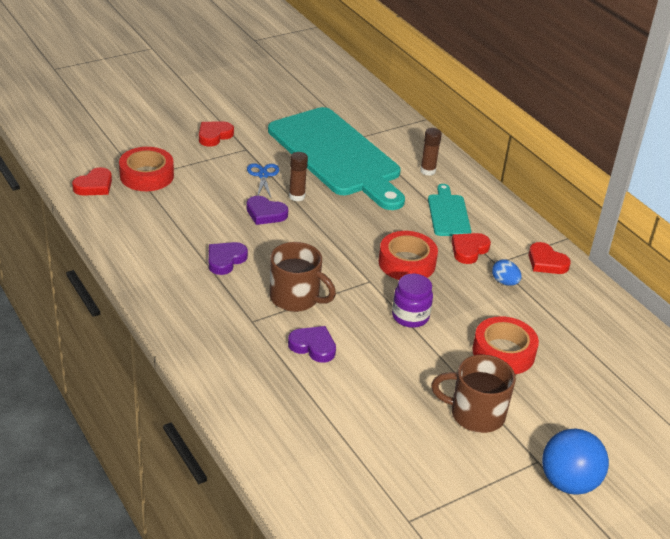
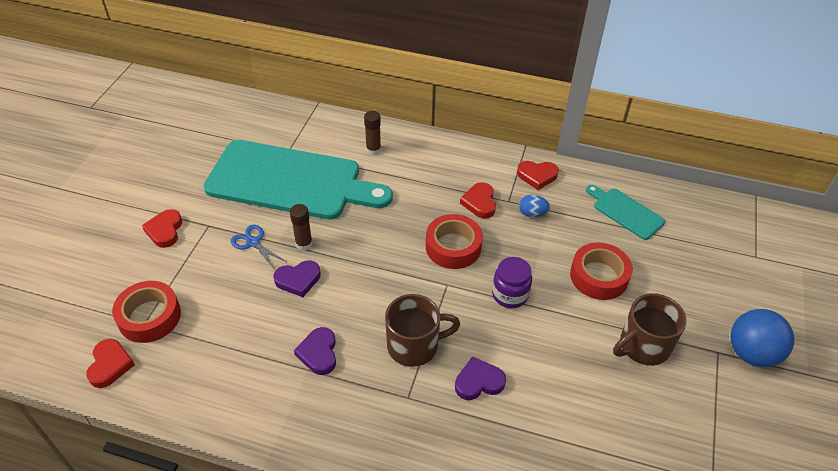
camera: 40 degrees left, 10 degrees up
turquoise cutting board [428,184,471,236] -> turquoise cutting board moved to [586,185,665,240]

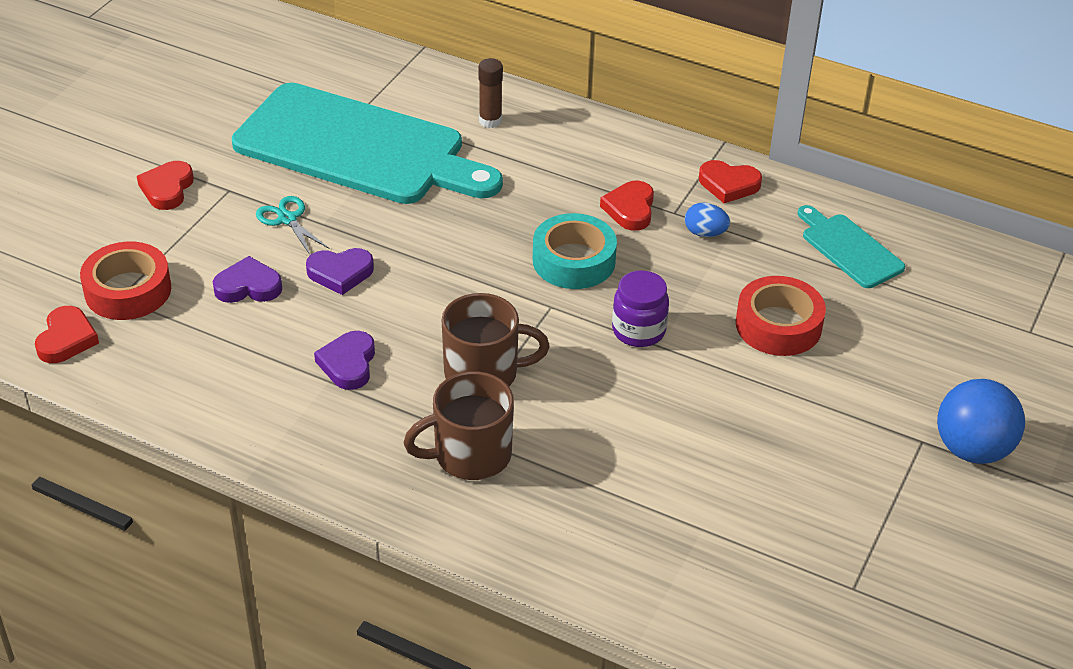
camera: 10 degrees right, 5 degrees down
blue scissors [231,225,287,268] -> turquoise scissors [256,196,330,255]
brown glue stick [290,204,313,251] -> none
red tape [426,214,483,269] -> turquoise tape [533,213,617,289]
purple heart [455,357,506,400] -> purple heart moved to [213,256,282,303]
brown mug [613,293,686,366] -> brown mug moved to [404,371,514,480]

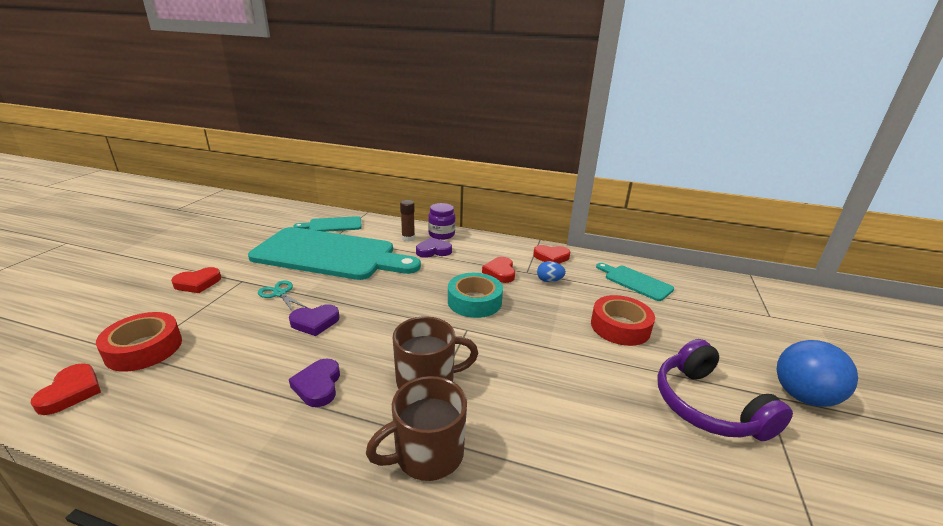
camera: 10 degrees left, 15 degrees down
red heart [137,161,194,210] -> red heart turned 120 degrees counterclockwise [171,267,221,293]
purple heart [213,256,282,303] -> purple heart moved to [416,237,452,258]
purple jar [612,270,669,347] -> purple jar moved to [428,203,456,240]
none -> turquoise cutting board [293,216,362,232]
none -> purple headphones [657,339,793,441]

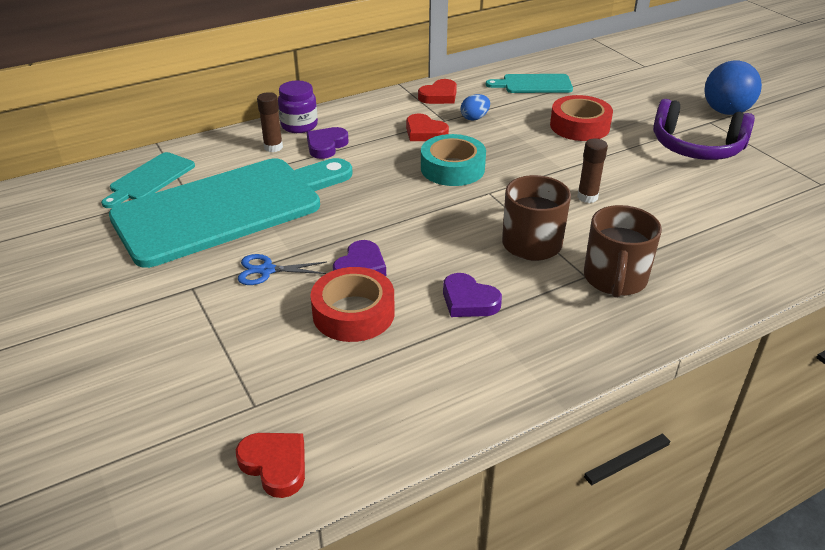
camera: 45 degrees left, 10 degrees up
red tape [96,312,182,372] -> red tape moved to [311,267,395,342]
red heart [171,267,221,293] -> none
turquoise scissors [258,280,308,312] -> blue scissors [238,254,327,285]
none -> brown glue stick [577,139,608,203]

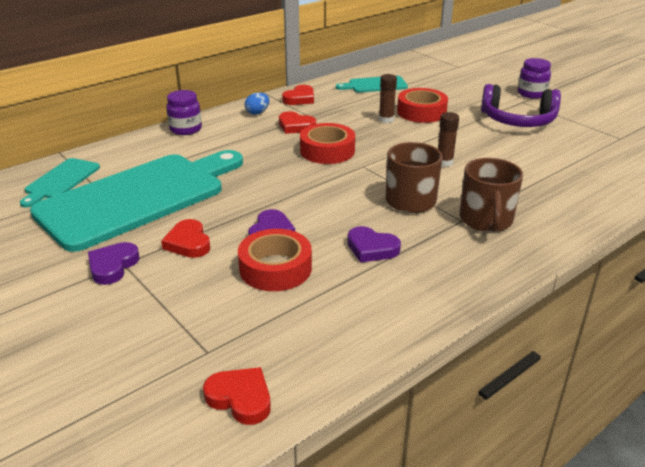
camera: 10 degrees left, 5 degrees down
blue scissors [238,254,327,285] -> red heart [161,219,210,258]
brown glue stick [257,92,283,152] -> brown glue stick moved to [379,74,397,123]
purple heart [307,127,349,159] -> purple heart moved to [88,242,140,285]
turquoise tape [421,134,486,186] -> red tape [300,123,355,164]
blue egg [461,94,490,120] -> blue egg moved to [245,92,269,115]
blue ball [704,61,762,115] -> purple jar [518,58,551,99]

